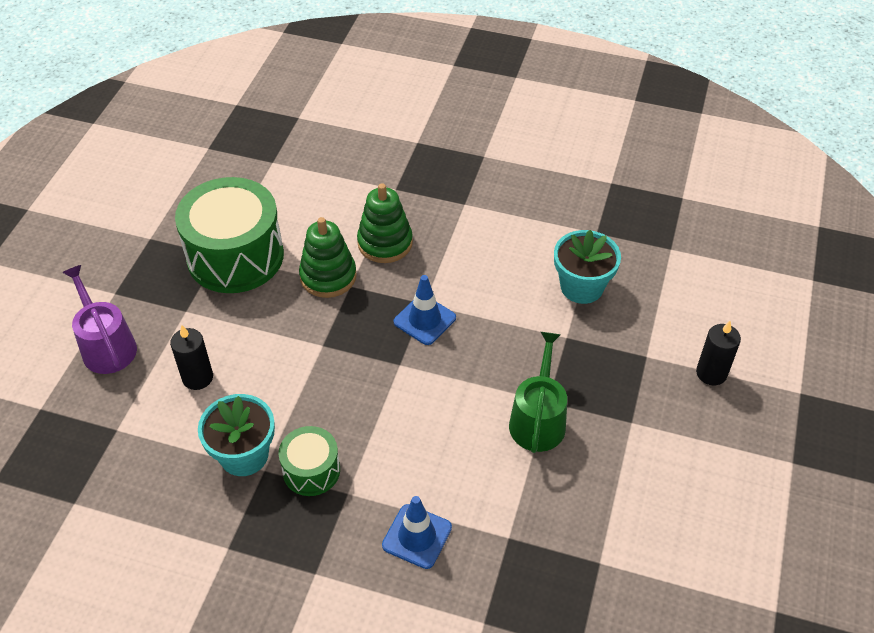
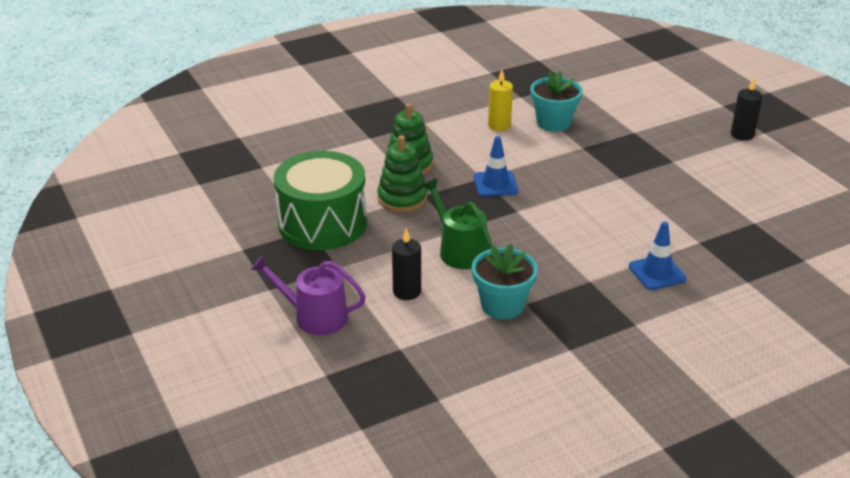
camera: 45 degrees left, 15 degrees down
green drum [279,426,340,496] -> none
green watering can [509,332,567,453] -> green watering can moved to [422,179,492,269]
black candle [696,321,741,385] -> black candle moved to [731,78,763,140]
none -> yellow candle [488,70,513,131]

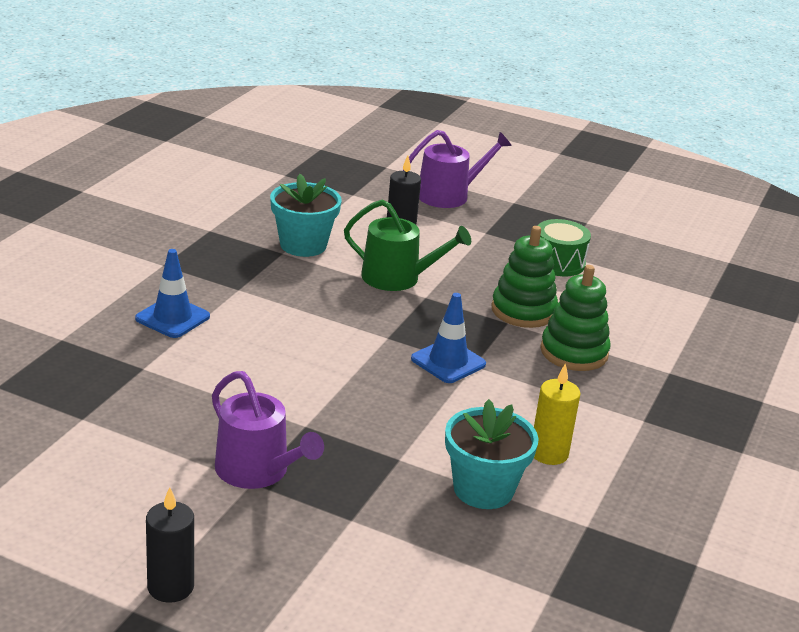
camera: 140 degrees right, 5 degrees down
green drum [274,151,367,250] -> green drum [538,219,591,276], size x0.51
none -> purple watering can [212,371,324,489]

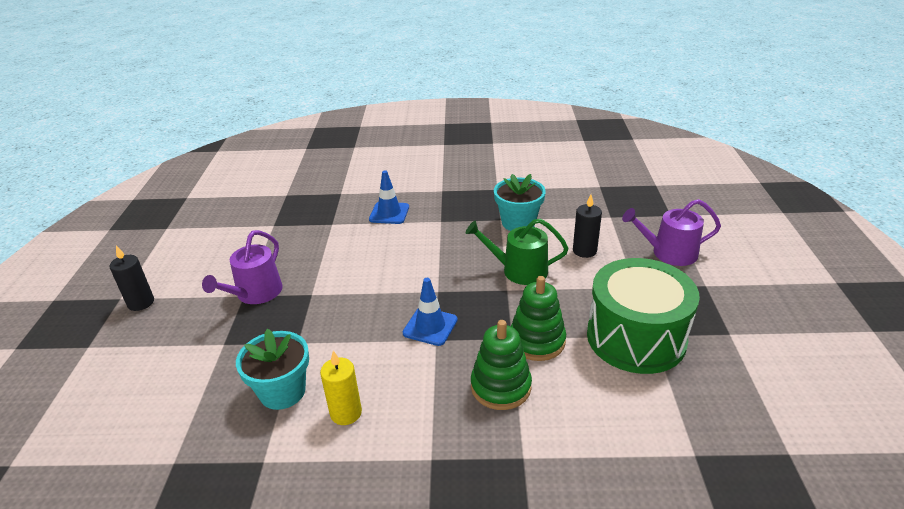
camera: 70 degrees right, 5 degrees up
green watering can [344,200,471,291] -> green watering can turned 105 degrees clockwise [466,219,569,285]
purple watering can [403,130,512,208] -> purple watering can turned 135 degrees clockwise [622,199,721,266]
green drum [538,219,591,276] -> green drum [587,258,700,374], size x1.96

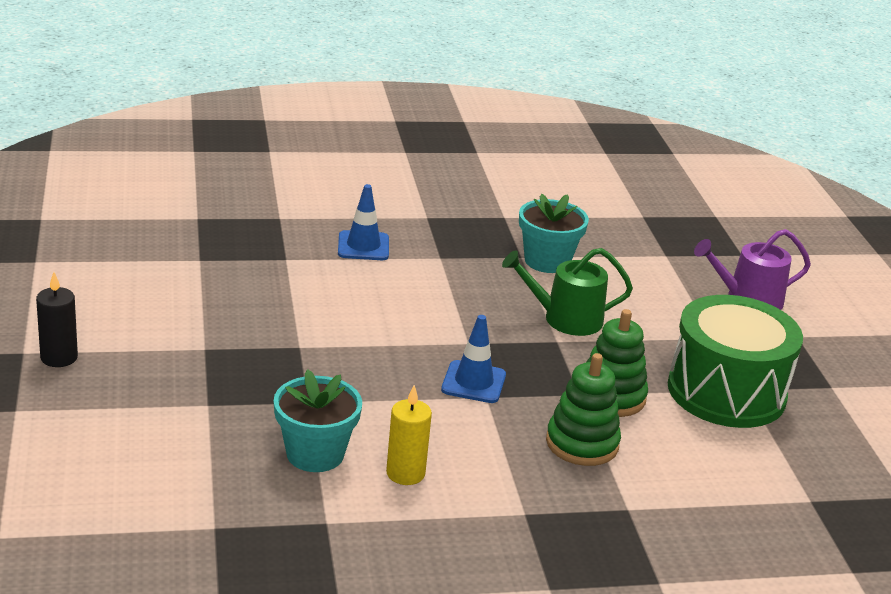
camera: 15 degrees left, 5 degrees down
purple watering can [202,230,283,304] -> none
black candle [573,195,602,258] -> none

